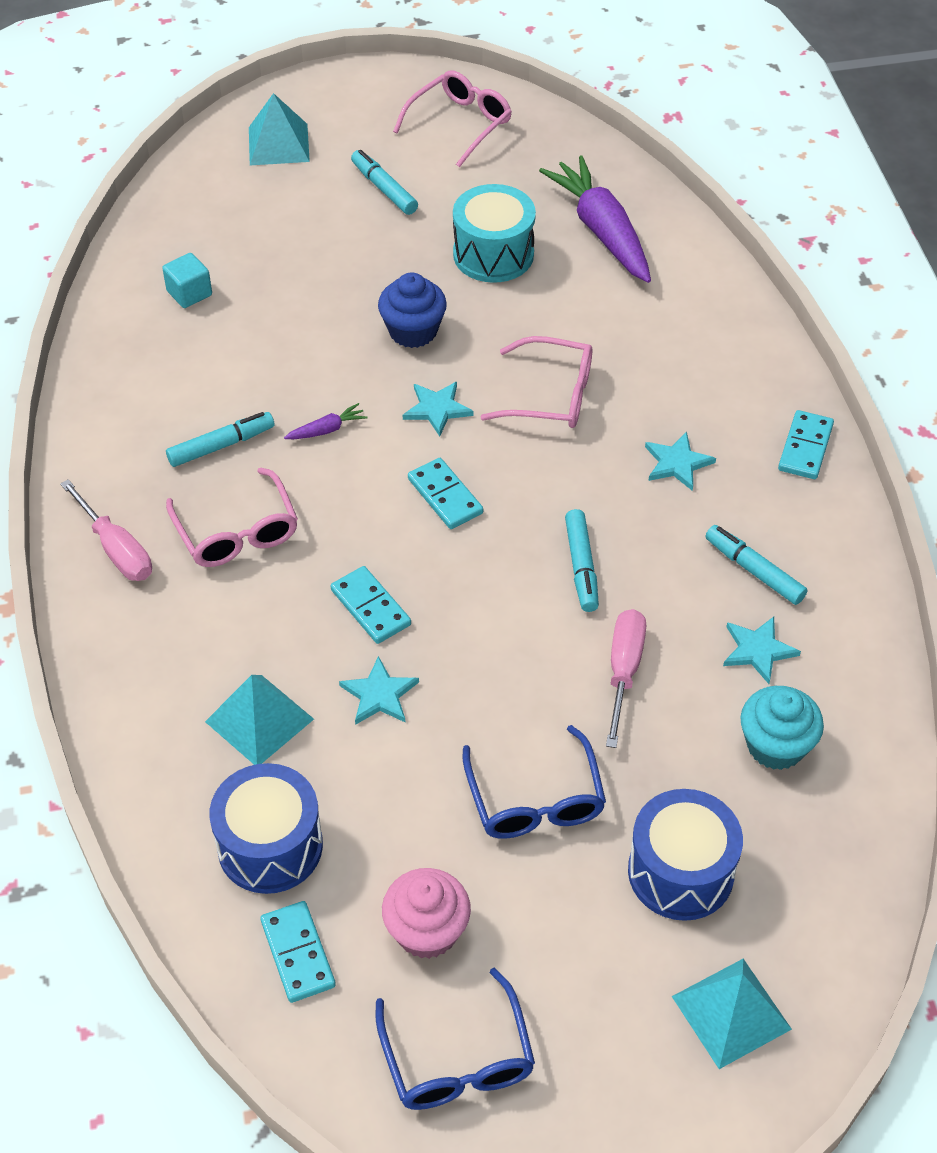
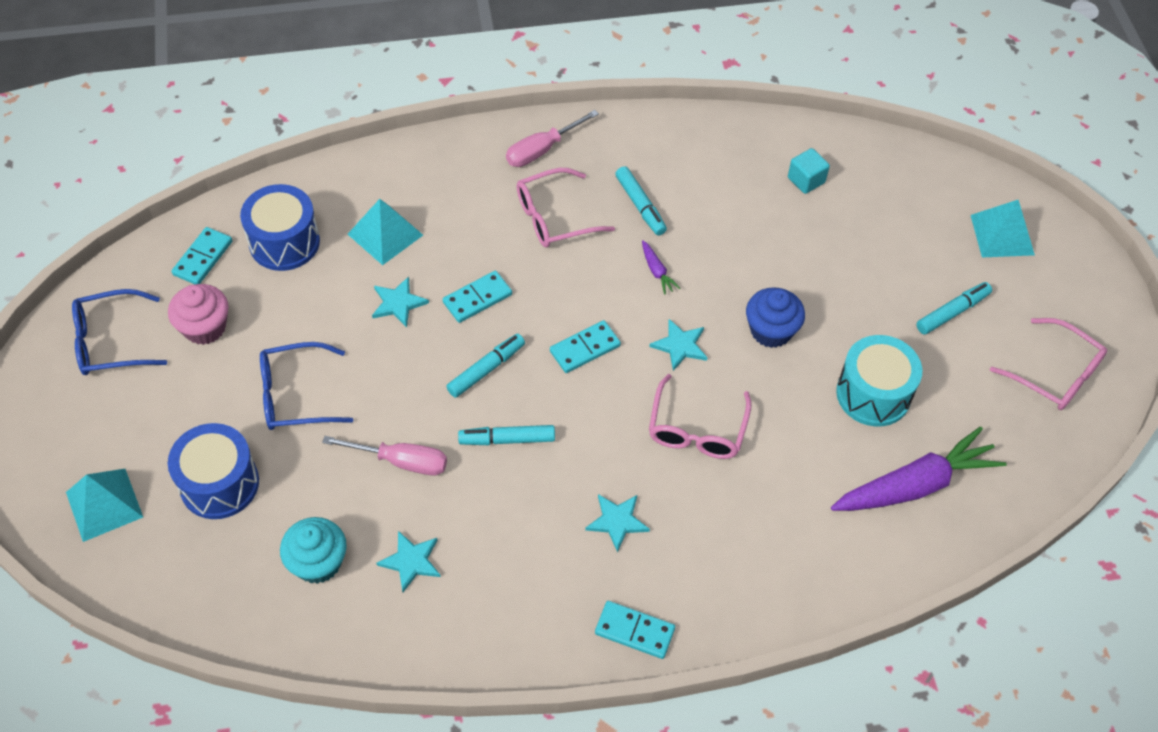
camera: 90 degrees right, 5 degrees up
turquoise domino [260,901,336,1003] -> turquoise domino turned 45 degrees counterclockwise [172,227,233,284]
turquoise marker [705,525,808,605] -> turquoise marker moved to [446,334,525,398]

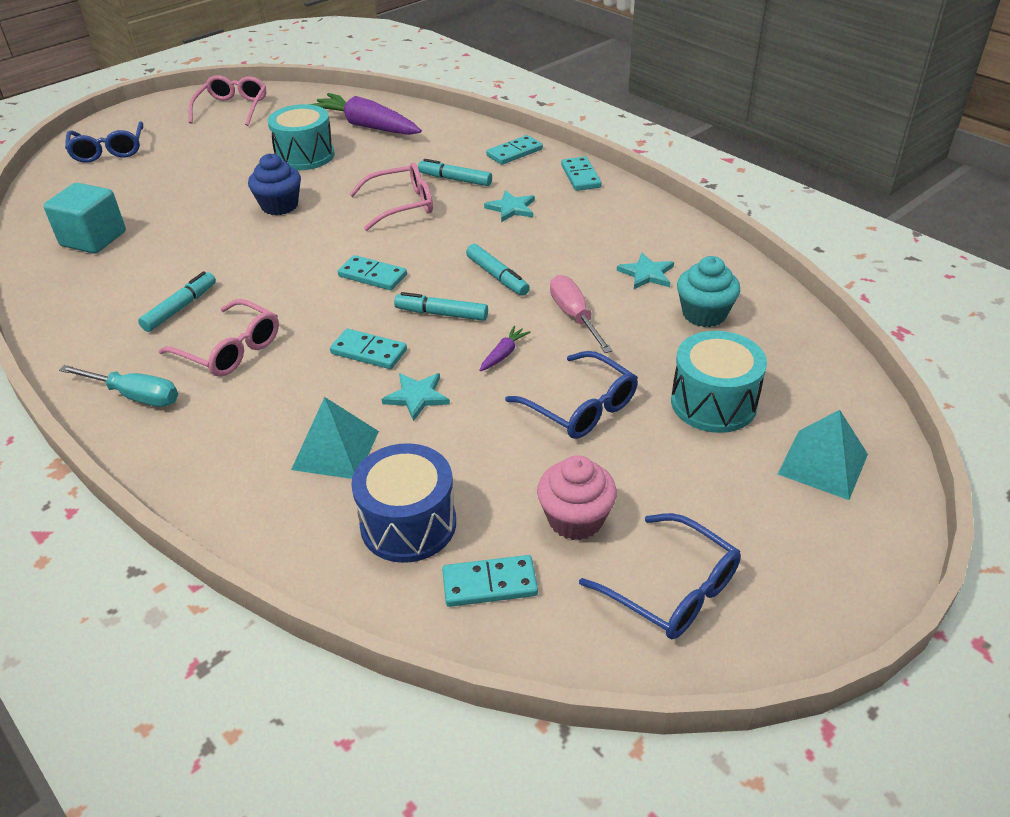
camera: 120 degrees left, 15 degrees down
blue drum [168,423,259,519] -> turquoise drum [671,331,767,433]
pink screwdriver [506,110,599,167] -> turquoise screwdriver [59,365,178,407]
purple carrot [642,240,680,295] -> purple carrot moved to [479,326,531,371]
turquoise star [649,319,708,371] -> none
turquoise cube [788,148,830,194] -> turquoise cube [44,183,126,253], size x1.72
turquoise marker [916,282,992,334] -> turquoise marker moved to [418,159,492,186]
turquoise pyramid [971,200,1035,257] -> blue glasses [65,121,143,163]
none -> turquoise domino [486,135,543,165]

